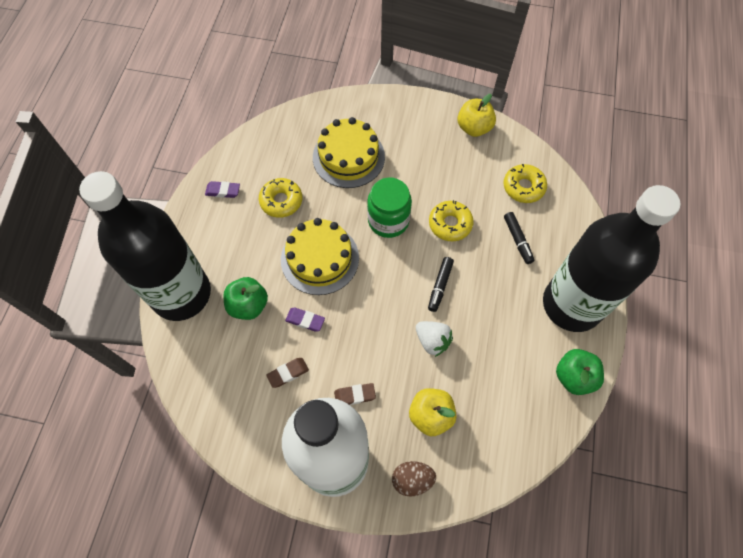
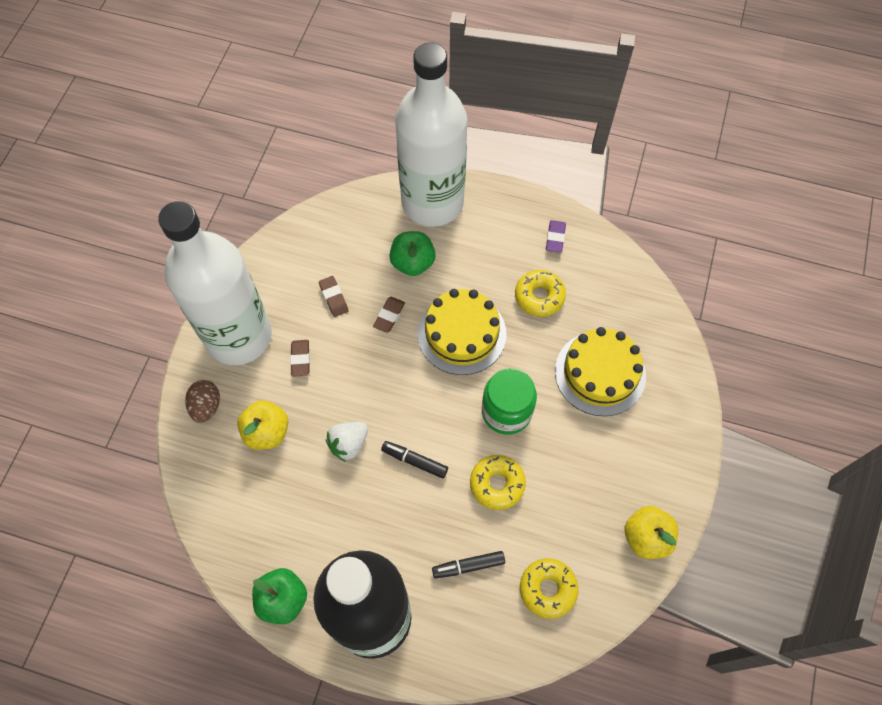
camera: 95 degrees right, 0 degrees up
black bottle [79,171,211,321] -> white bottle [395,43,468,227]
purple eraser [285,307,325,332] -> brown eraser [373,297,405,333]

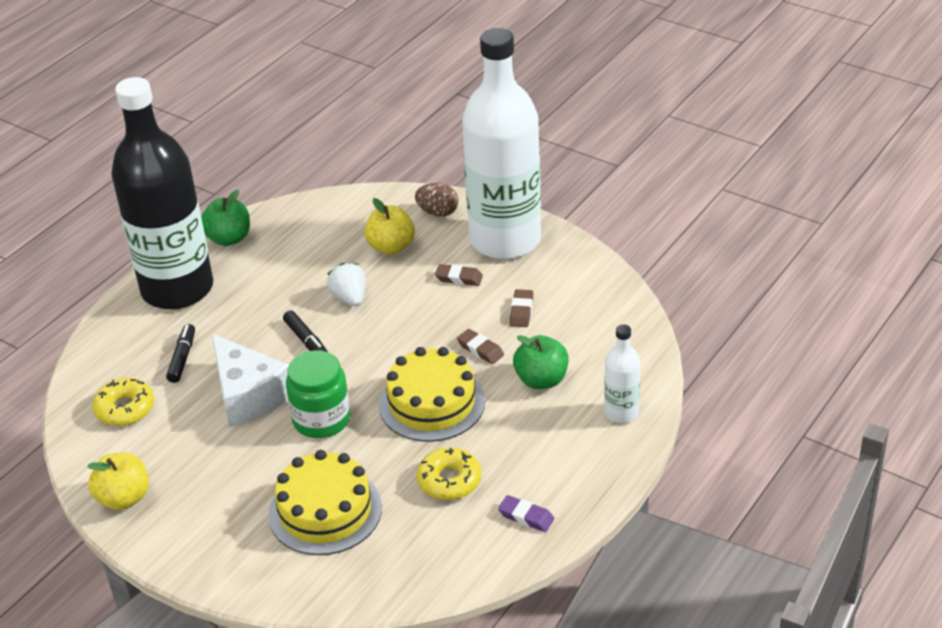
camera: 110 degrees right, 25 degrees down
brown eraser [319,276,349,317] -> brown eraser turned 75 degrees counterclockwise [510,289,533,327]
black marker [381,441,448,479] -> black marker turned 105 degrees clockwise [283,310,328,352]
white bottle [395,43,468,227] -> white bottle [604,324,640,423], size x0.42
yellow donut [470,455,526,510] -> white cheese [211,334,289,427]

